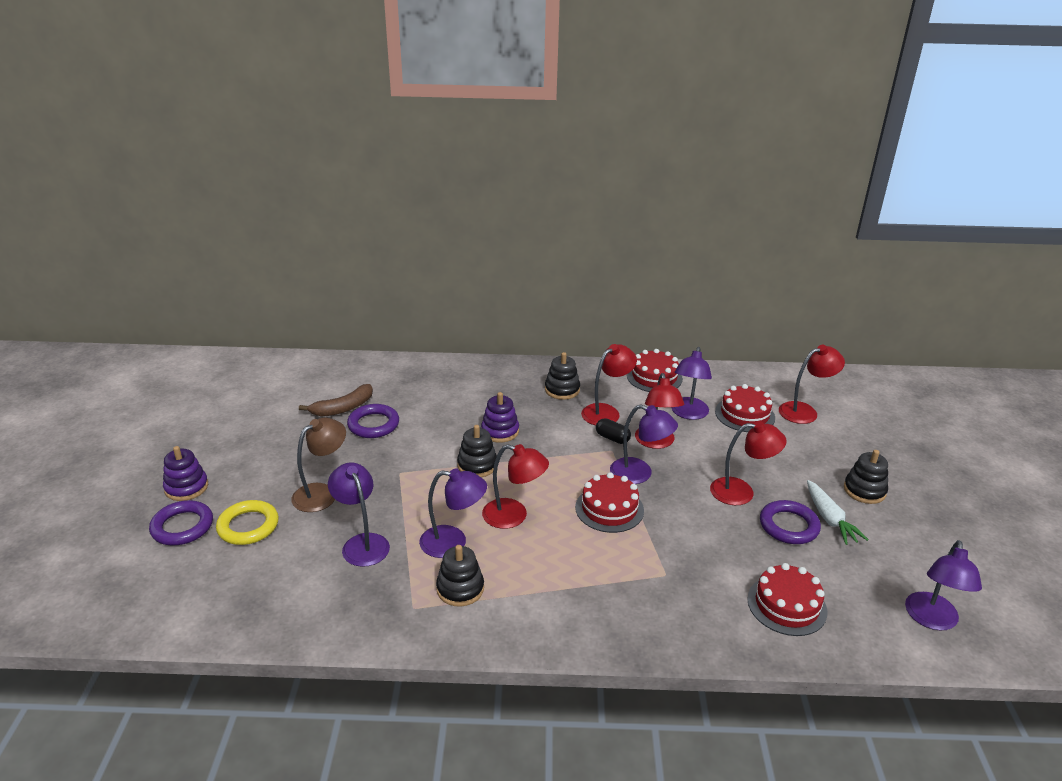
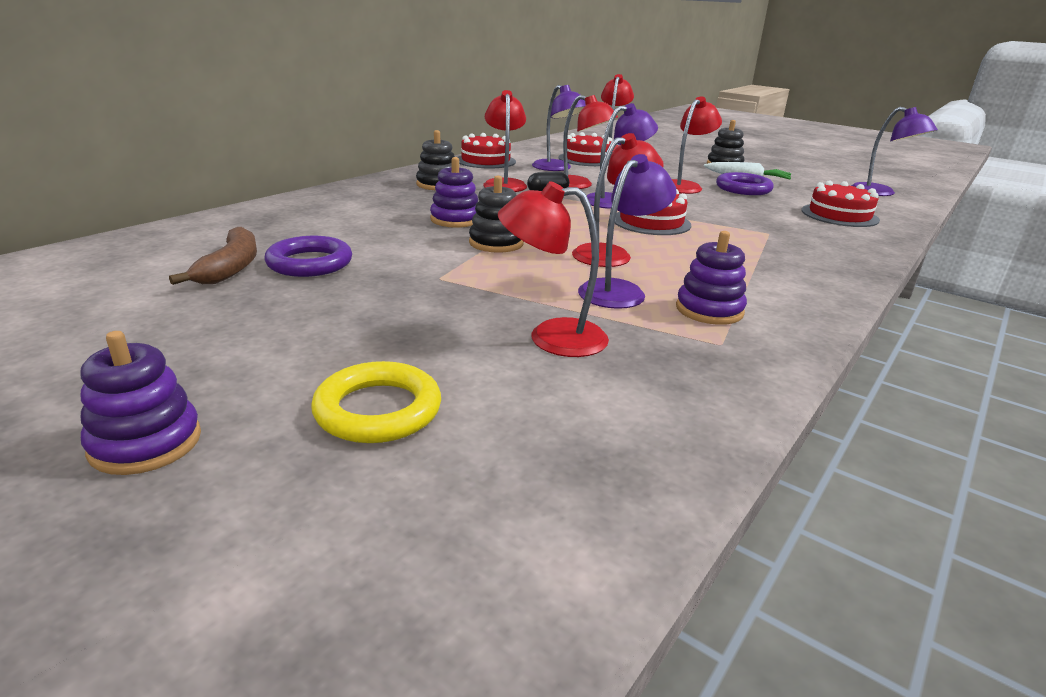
camera: 55 degrees left, 5 degrees down
purple ring [149,500,213,545] -> none
brown lamp [291,417,346,512] -> none
purple lamp [328,463,390,567] -> red lamp [498,181,609,357]
black stacking toy [436,545,484,607] -> purple stacking toy [676,231,747,325]

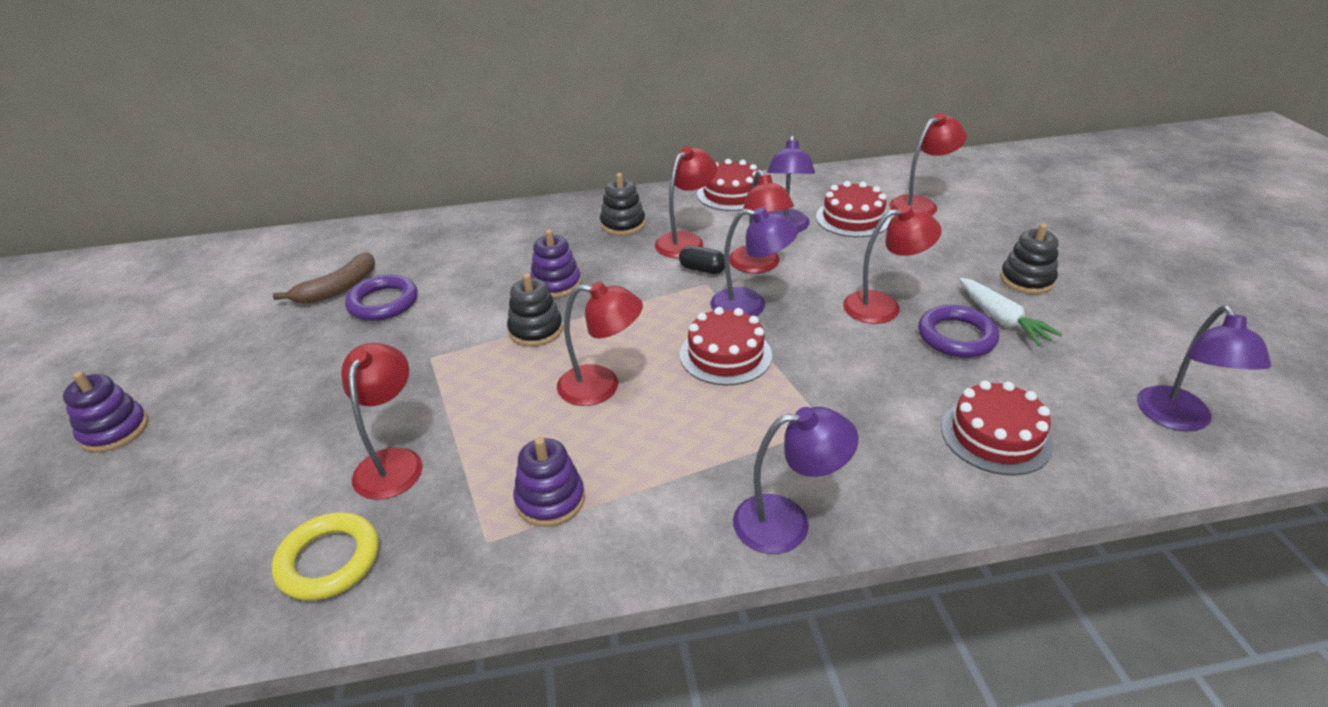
camera: 45 degrees right, 10 degrees up
yellow ring [311,361,441,443] -> yellow ring moved to [272,512,379,601]
red lamp [498,181,609,357] -> red lamp turned 45 degrees clockwise [341,343,423,500]
purple lamp [578,154,676,309] -> purple lamp moved to [733,407,858,554]

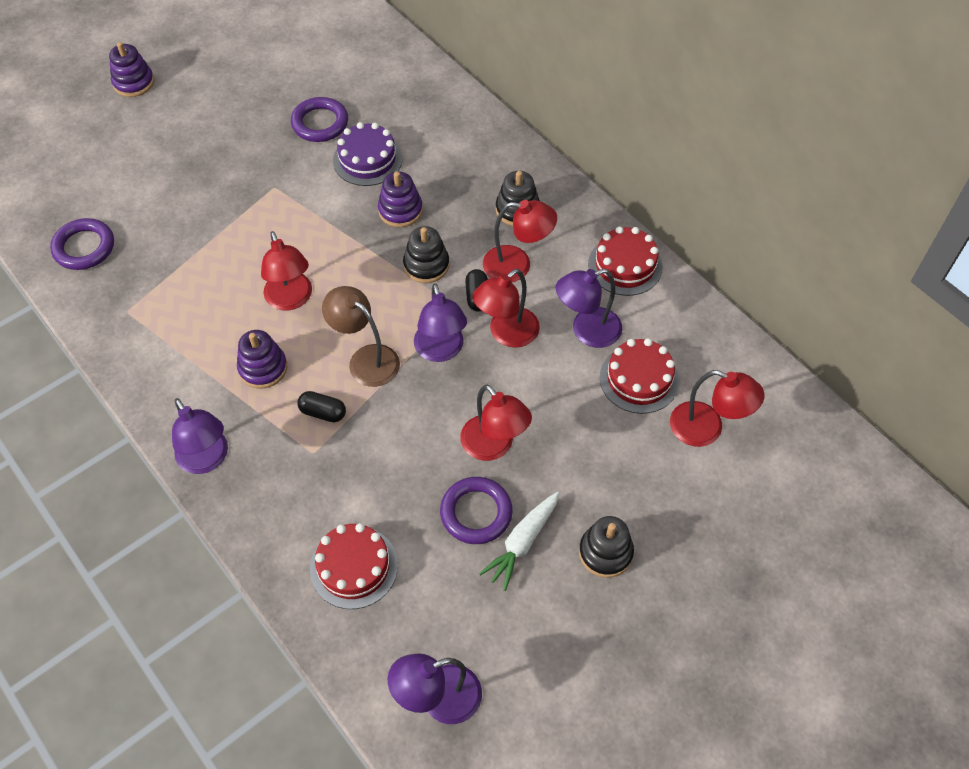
camera: 60 degrees right, 20 degrees up
yellow ring [272,512,379,601] -> purple ring [50,218,114,270]
brown banana [273,252,375,304] -> none
red lamp [341,343,423,500] -> none
black stacking toy [507,273,563,347] -> black stacking toy moved to [403,226,449,283]
purple stacking toy [514,437,585,527] -> purple stacking toy moved to [237,330,287,389]
red cake [680,307,772,386] -> brown lamp [322,286,400,387]
none -> black capsule [297,391,346,422]
none -> purple cake [333,122,402,186]

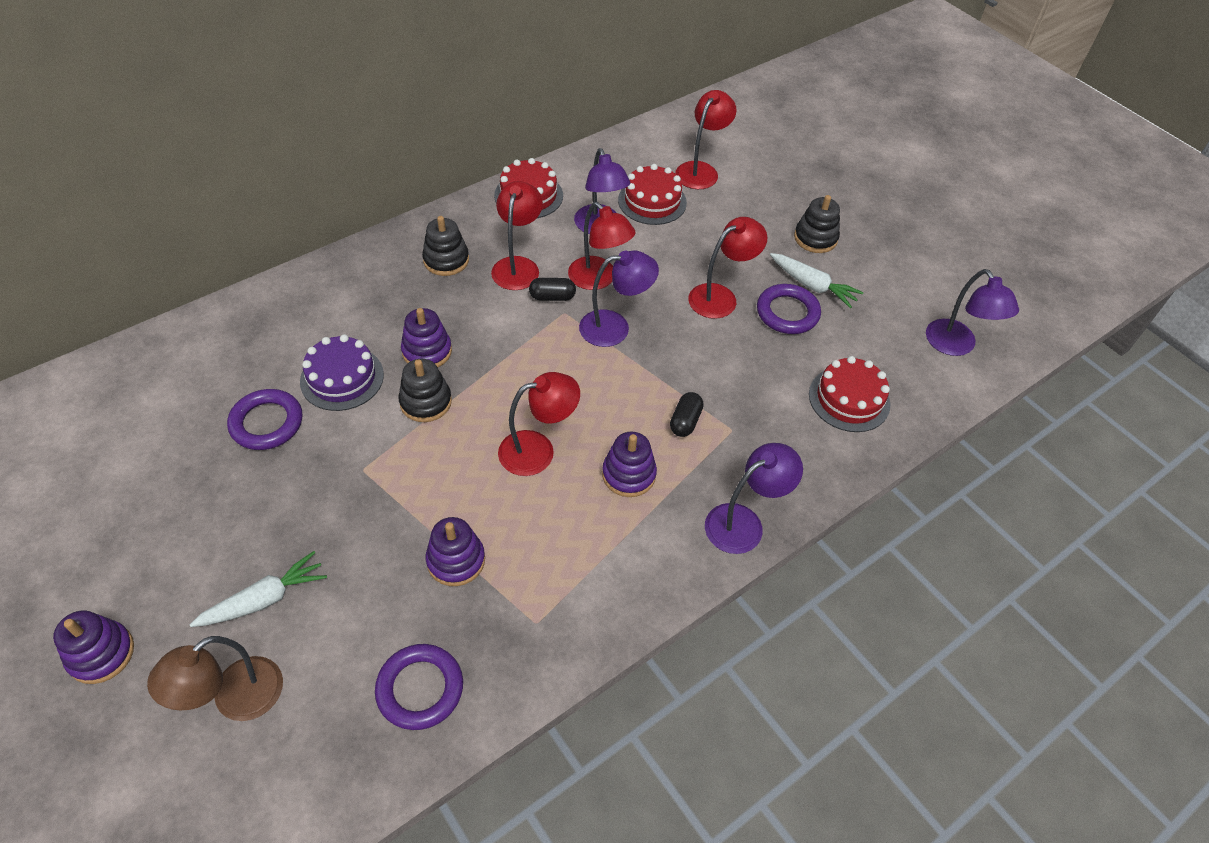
camera: 90 degrees left, 5 degrees down
brown lamp [322,286,400,387] -> brown lamp moved to [147,636,283,721]
black stacking toy [403,226,449,283] -> black stacking toy moved to [398,359,452,422]
none -> white carrot [189,551,327,627]
none -> purple stacking toy [426,517,485,586]

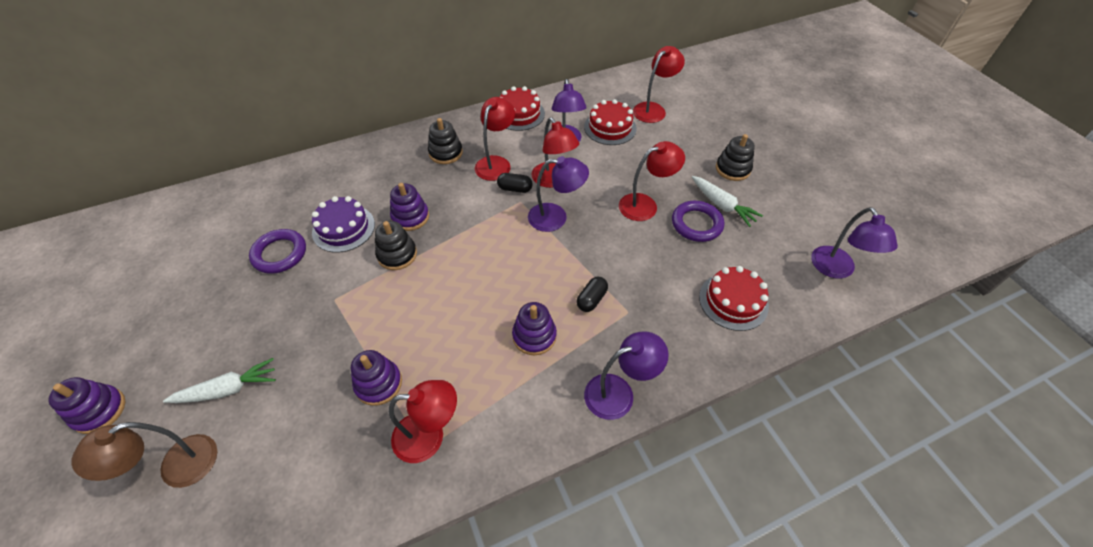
camera: 15 degrees right, 0 degrees up
purple ring [375,644,463,730] -> none
red lamp [498,372,580,476] -> red lamp moved to [389,380,457,463]

